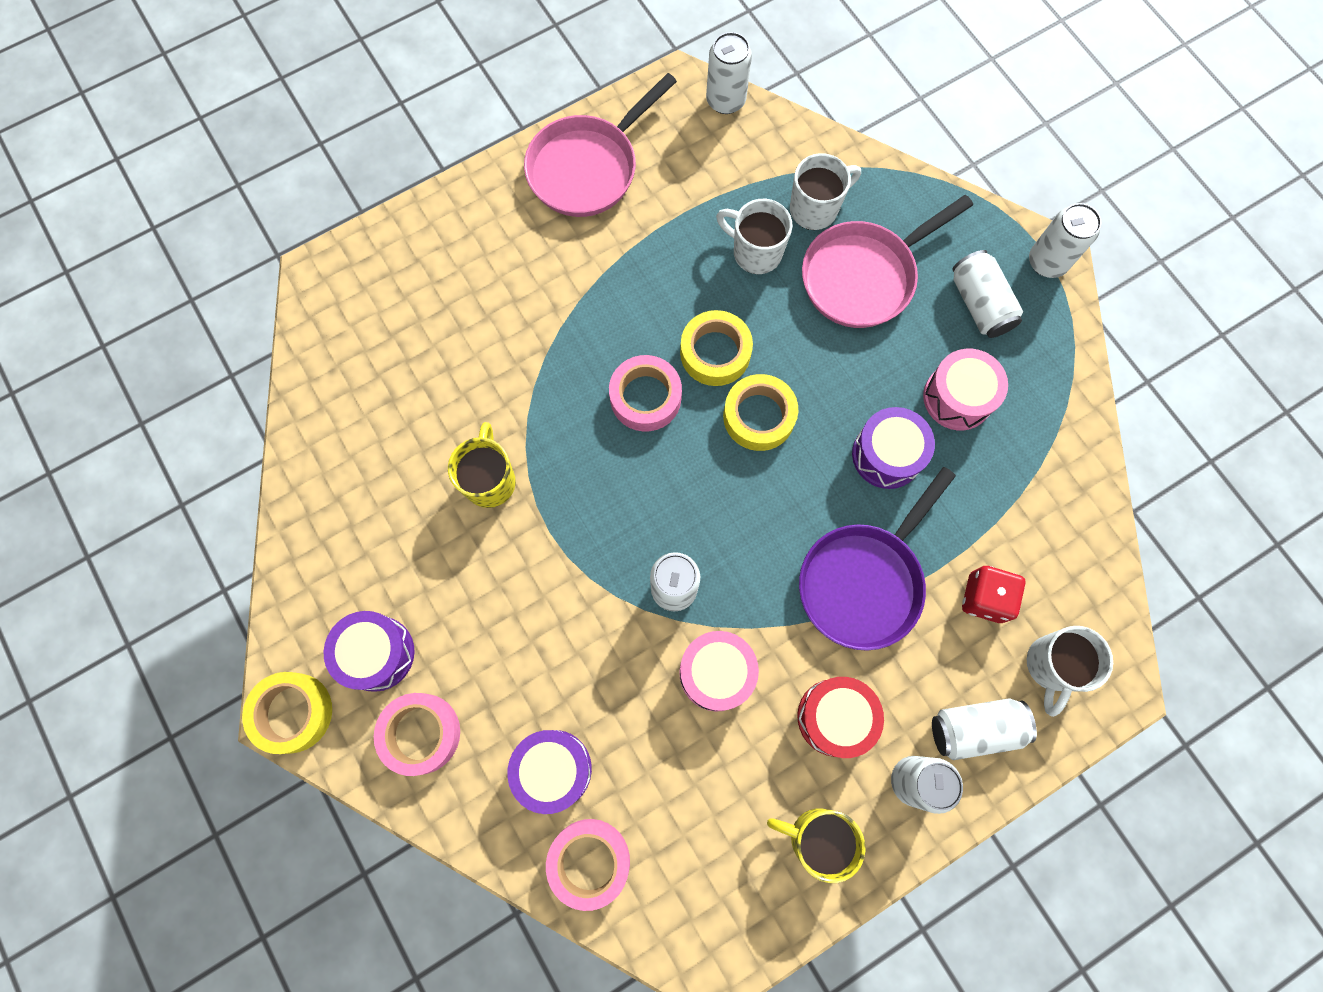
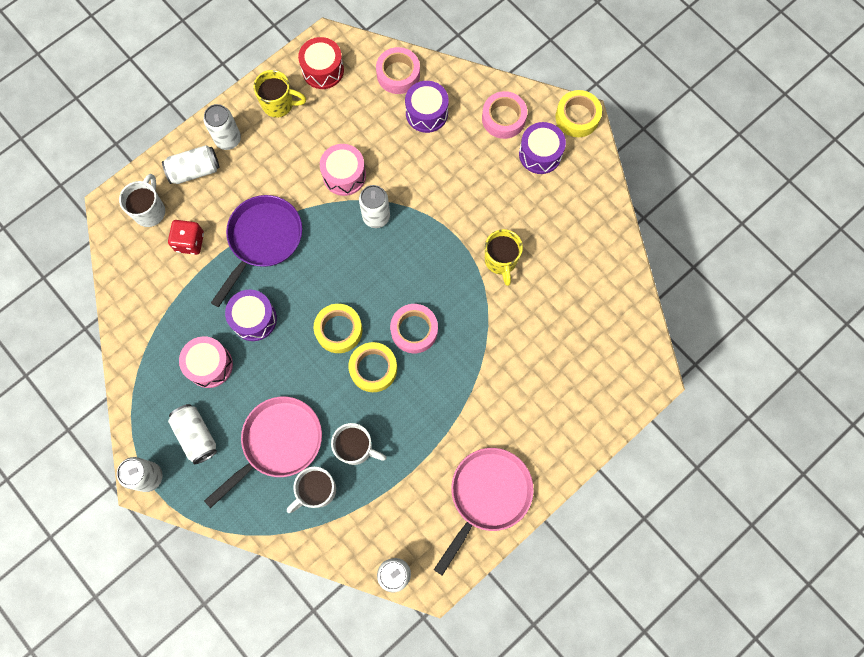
camera: 170 degrees right, 0 degrees up
red drum [797,677,884,758] -> red drum moved to [298,37,344,89]

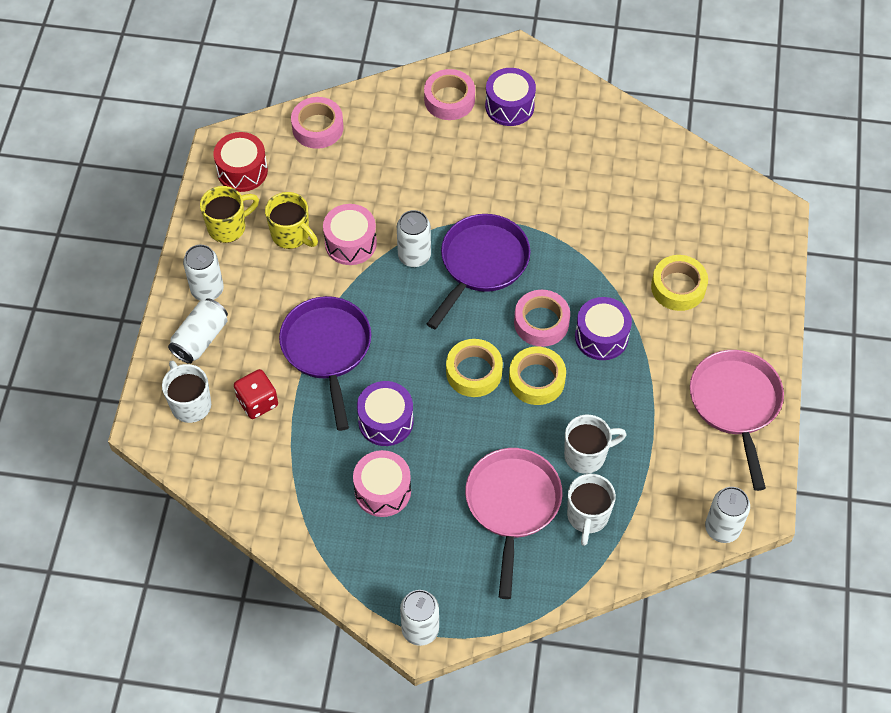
camera: 40 degrees left, 15 degrees down
white can [168,404,217,464] -> none
purple drum [405,81,449,133] -> purple drum moved to [575,297,632,360]
yellow mug [485,229,523,286] -> yellow mug moved to [265,192,318,249]
yellow tape [556,90,602,137] -> yellow tape moved to [651,255,708,311]
none -> purple pan [427,214,531,329]

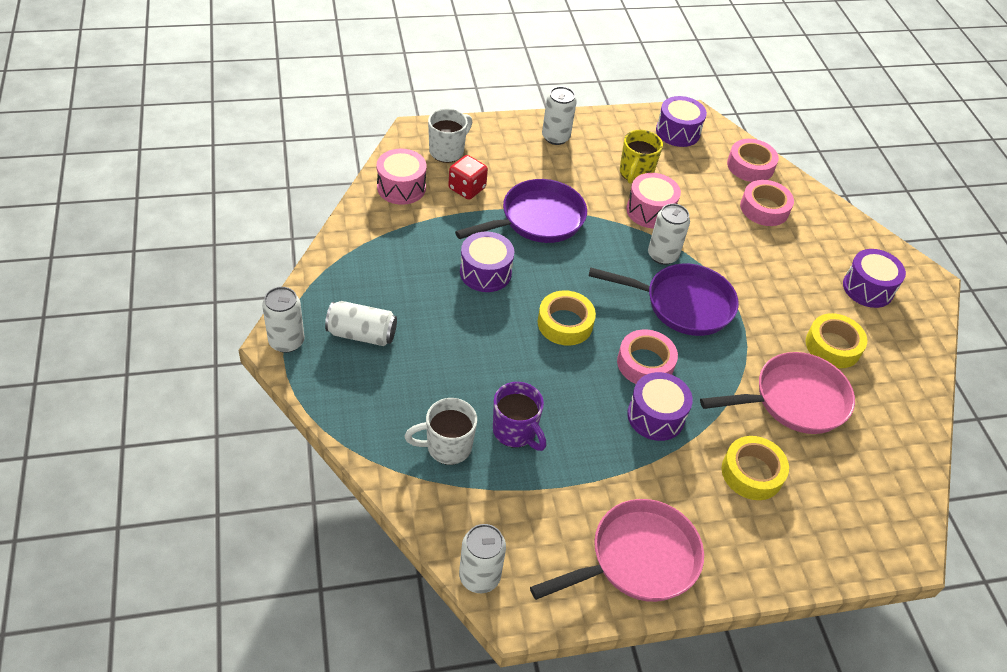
camera: 65 degrees right, 10 degrees down
white can [168,298,228,364] -> white can moved to [325,301,397,346]
yellow mug [200,186,259,243] -> none
red drum [213,132,268,192] -> purple drum [656,96,707,147]
pink drum [353,450,411,517] -> pink drum moved to [377,149,427,205]
pink tape [424,69,475,120] -> pink tape moved to [740,180,794,226]
pink pan [465,448,562,599] -> pink pan moved to [700,352,855,434]
yellow tape [509,346,566,405] -> yellow tape moved to [806,313,867,368]
white mug [564,415,627,474] -> purple mug [493,382,546,451]

